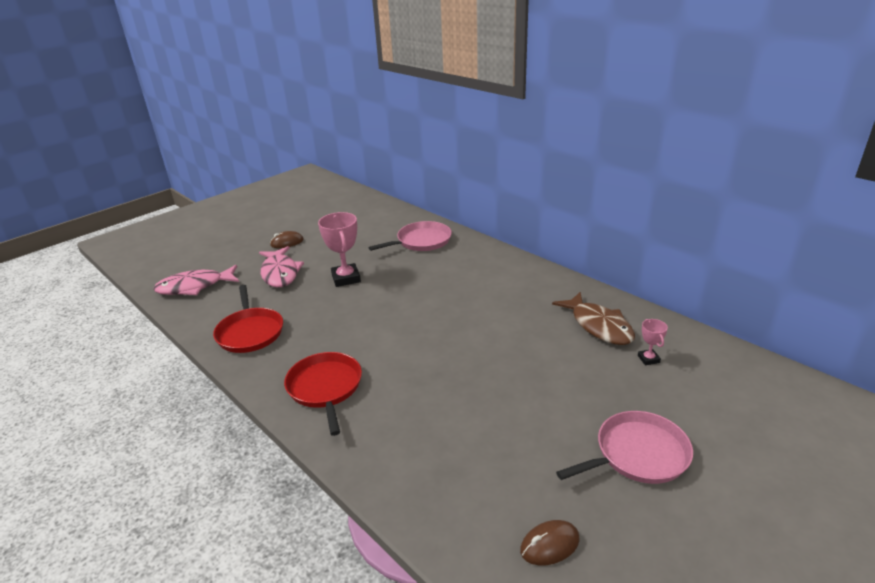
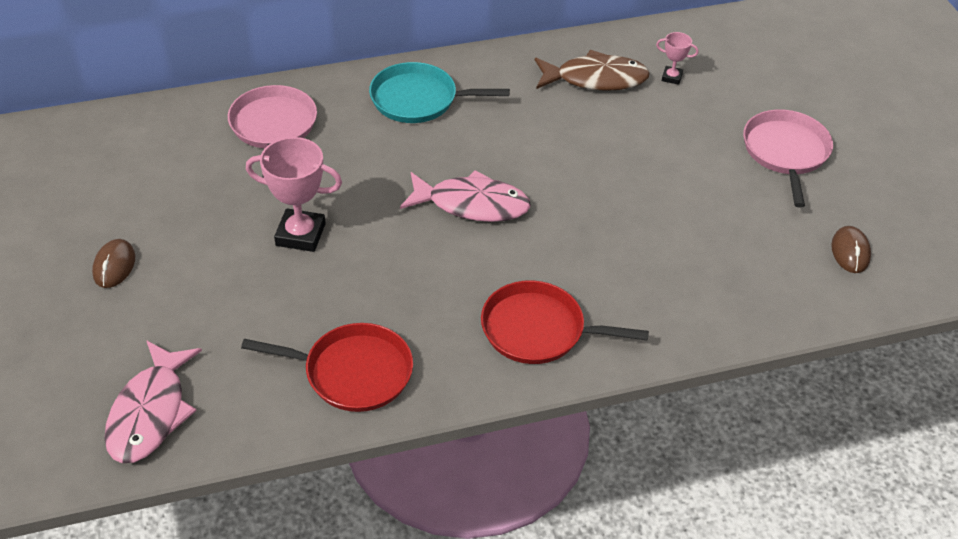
camera: 65 degrees left, 15 degrees up
pink fish [259,246,304,287] -> pink fish moved to [400,170,531,222]
none -> turquoise pan [369,62,510,123]

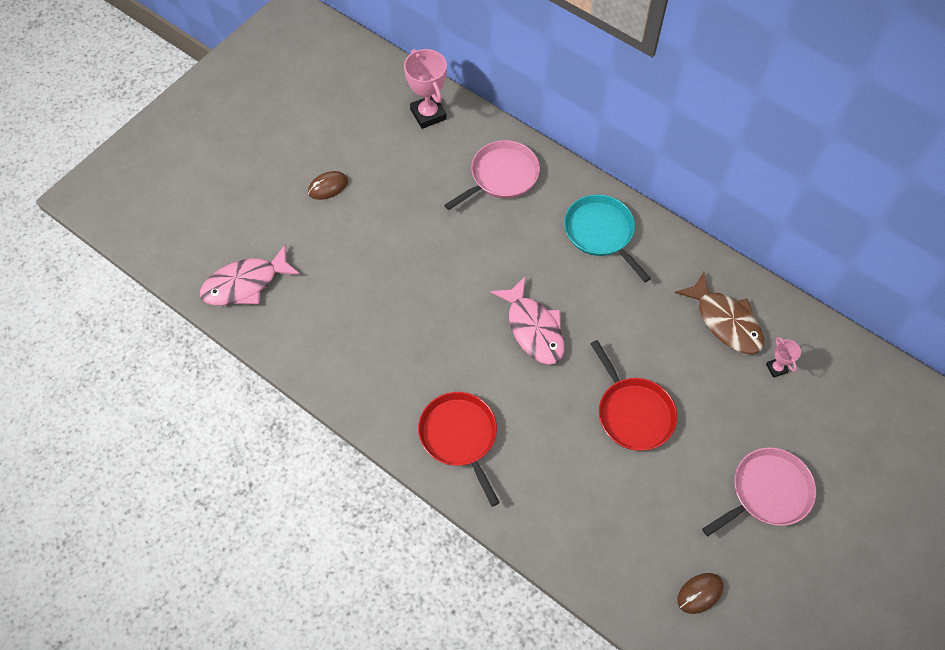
camera: 55 degrees right, 15 degrees up
red pan [241,323,413,412] -> red pan moved to [590,340,677,451]
pink trophy [246,137,342,252] -> pink trophy moved to [404,49,447,129]

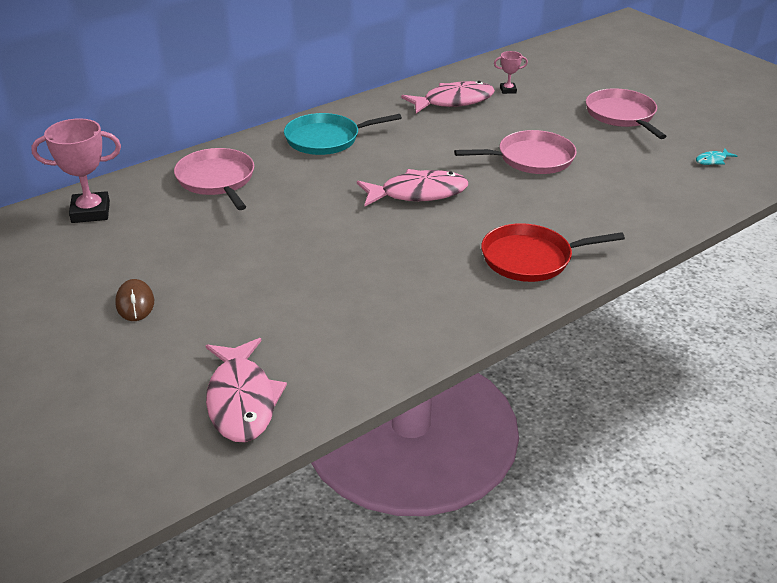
camera: 75 degrees left, 25 degrees down
red pan [590,340,677,451] -> pink pan [454,130,577,174]
brown fish [675,272,764,354] -> pink fish [401,81,495,113]
brown mouse [677,573,724,614] -> turquoise fish [696,148,738,165]

